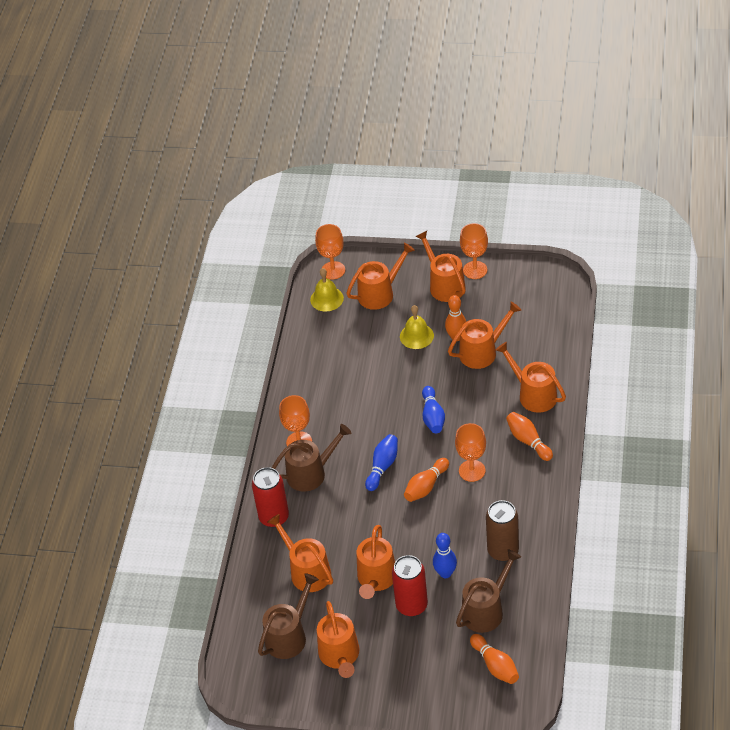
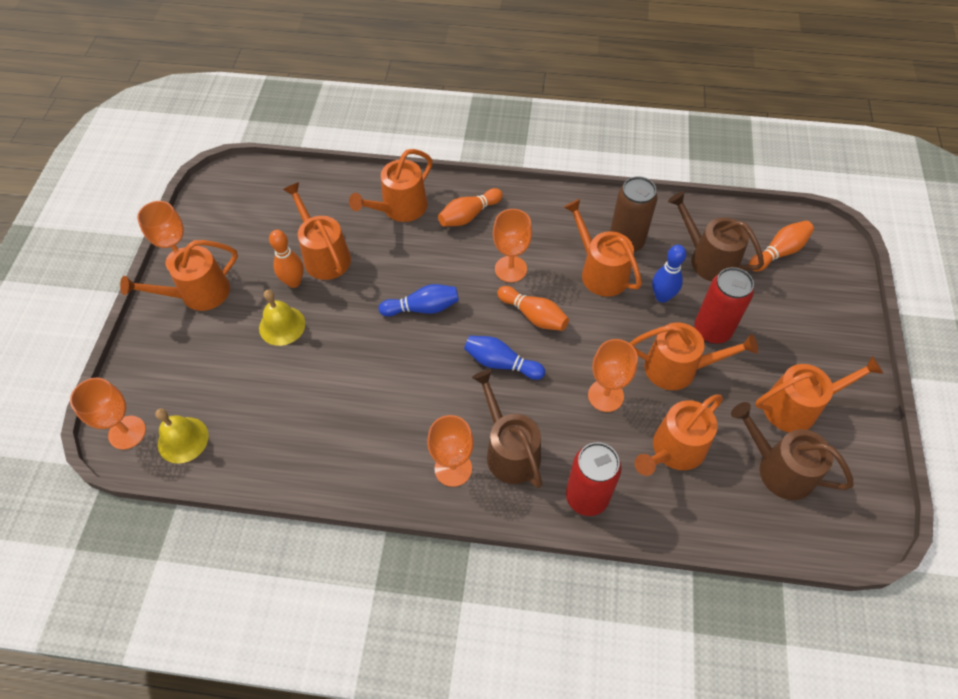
camera: 95 degrees left, 10 degrees up
orange watering can [346,243,415,310] -> orange watering can moved to [564,199,642,297]
none -> orange goblet [588,339,638,412]

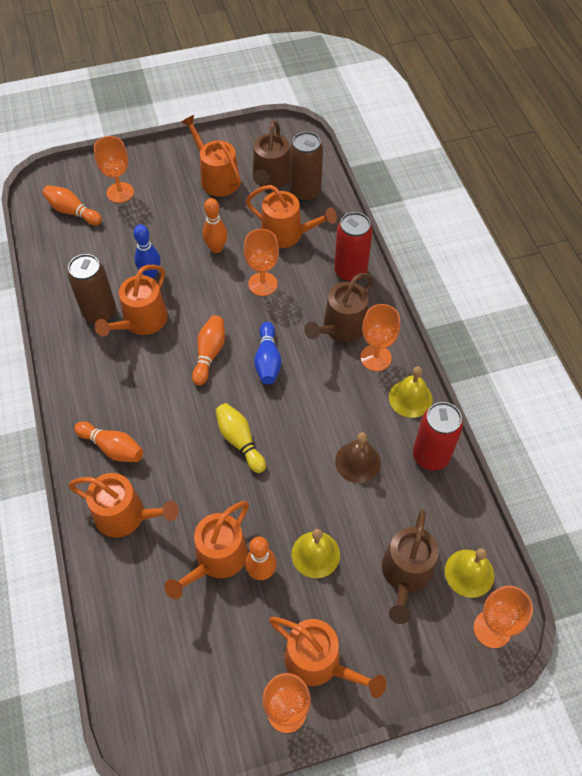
camera: 115 degrees left, 0 degrees up
blue bowling pin [379,284,459,317] -> yellow bowling pin [216,403,266,473]
orange goblet [493,209,532,283] -> orange goblet moved to [94,136,134,203]
orange watering can [630,323,758,390] -> orange bowling pin [202,198,228,253]
brown watering can [668,191,764,281] -> brown watering can moved to [382,509,439,624]
red can [694,267,754,344] -> red can moved to [413,402,463,471]
none -> brown can [290,132,323,202]
none -> brown bell [335,432,381,483]
none -> yellow bell [389,366,433,418]

